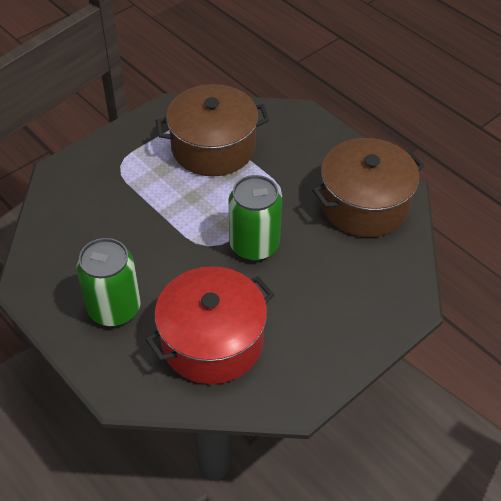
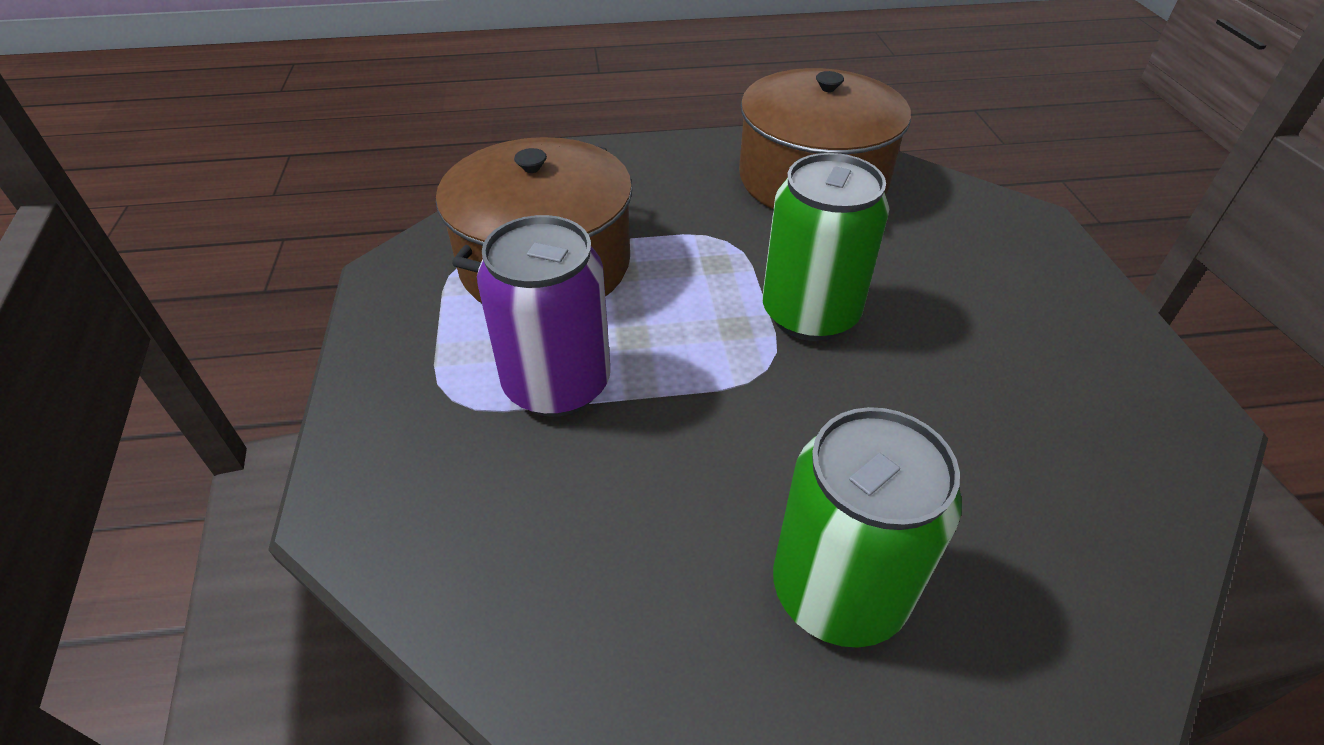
camera: 55 degrees left, 5 degrees down
red pot [145,266,274,384] -> none
none -> purple can [477,215,610,417]

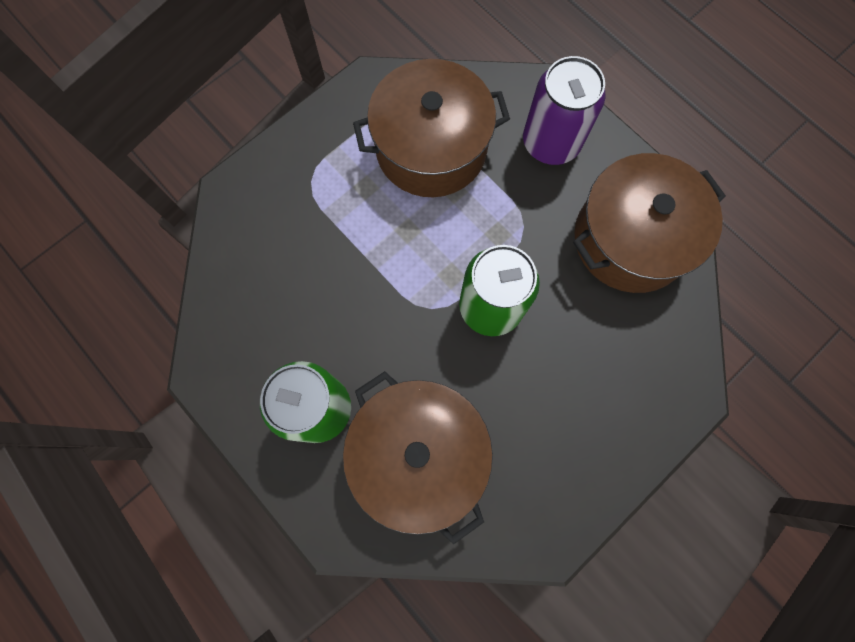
camera: 55 degrees right, 30 degrees up
purple can [477,215,610,417] -> purple can moved to [523,56,606,165]
none -> brown pot [343,371,493,545]

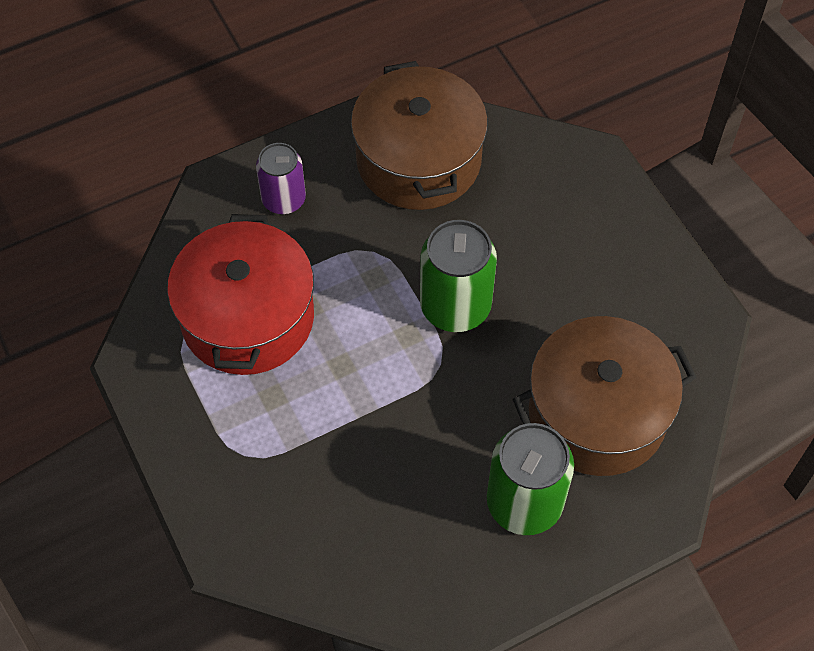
camera: 75 degrees left, 15 degrees down
brown pot [353,59,510,197] -> red pot [167,214,314,375]
purple can [523,56,606,165] -> purple can [256,143,306,214], size x0.65

